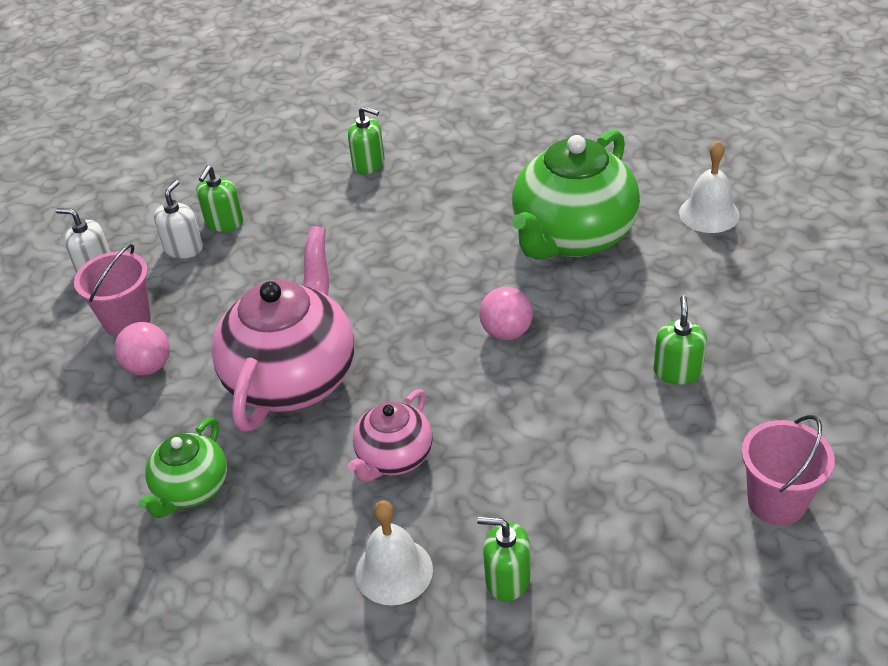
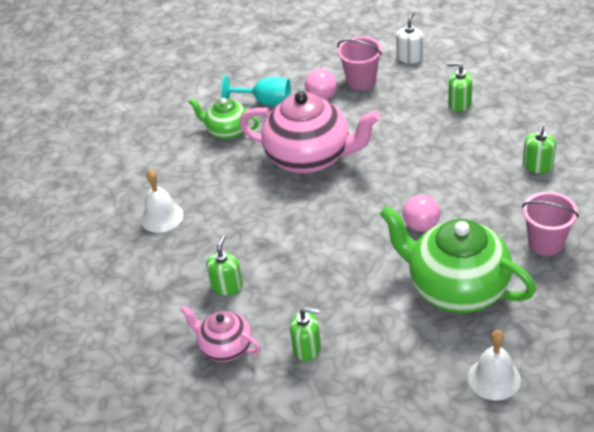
camera: 90 degrees right, 0 degrees up
white soap dispenser [154,180,203,259] -> none
pink teapot [348,389,432,482] -> pink teapot moved to [180,305,261,362]
green soap dispenser [477,517,531,602] -> green soap dispenser moved to [206,236,243,295]
pink ball [479,287,533,340] -> pink ball moved to [403,195,440,232]
pink bucket [741,415,835,525] -> pink bucket moved to [522,191,579,256]
none -> turquoise goblet [221,76,291,106]

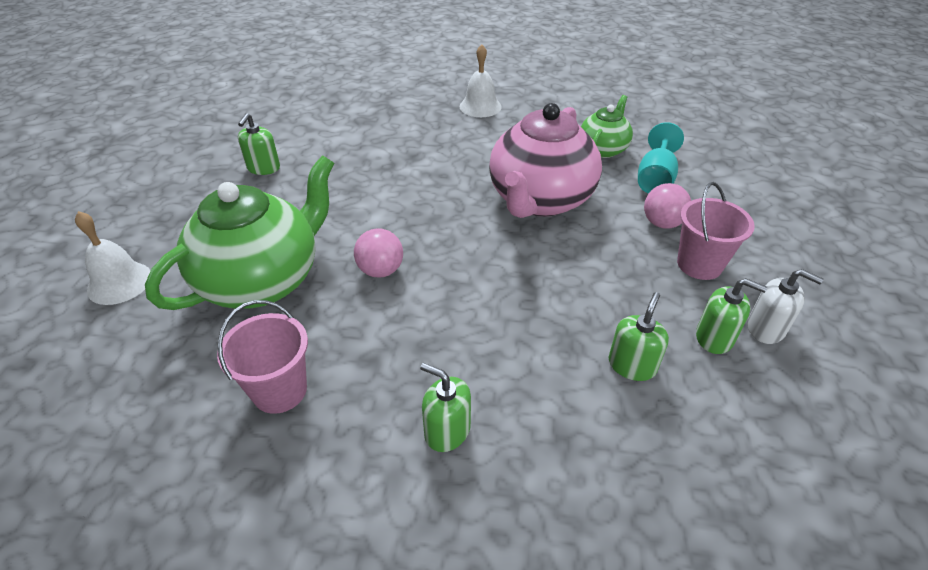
camera: 95 degrees right, 0 degrees up
pink teapot [180,305,261,362] -> none
green soap dispenser [206,236,243,295] -> green soap dispenser moved to [696,278,767,354]

